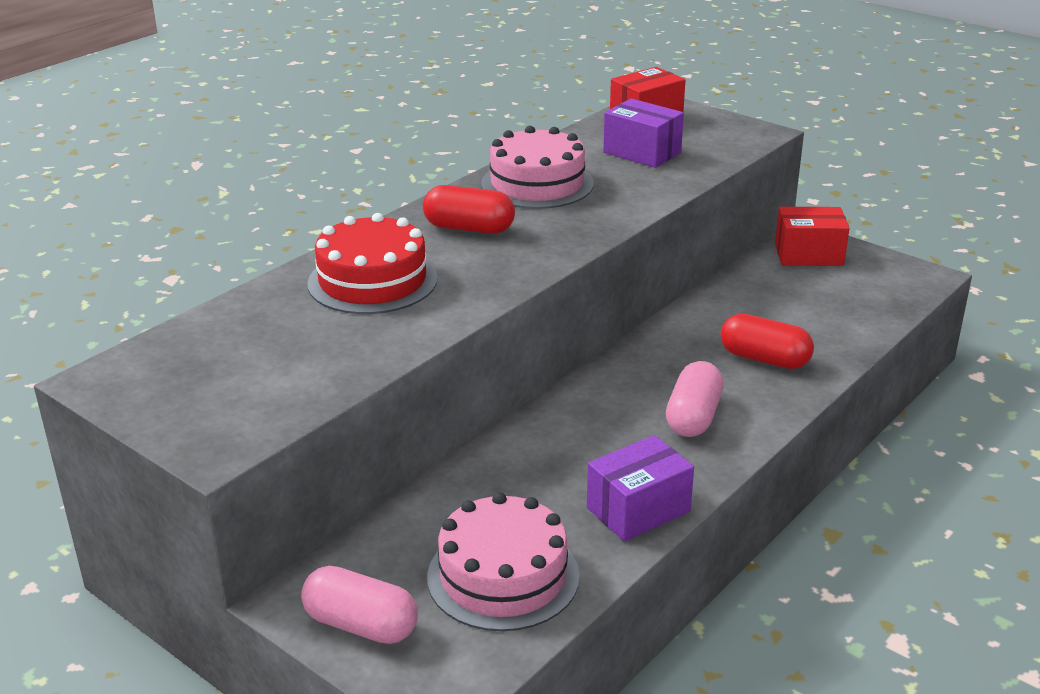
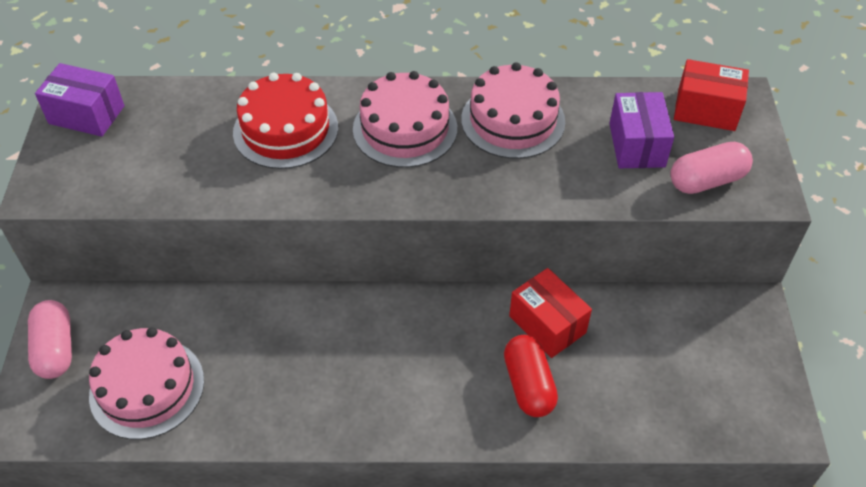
camera: 50 degrees right, 20 degrees up
red capsule [423,185,515,234] -> pink cake [353,71,457,168]
purple box [587,435,694,542] -> purple box moved to [35,63,124,137]
pink capsule [666,361,724,437] -> pink capsule moved to [670,142,753,194]
red box [775,207,850,266] -> red box moved to [509,268,592,358]

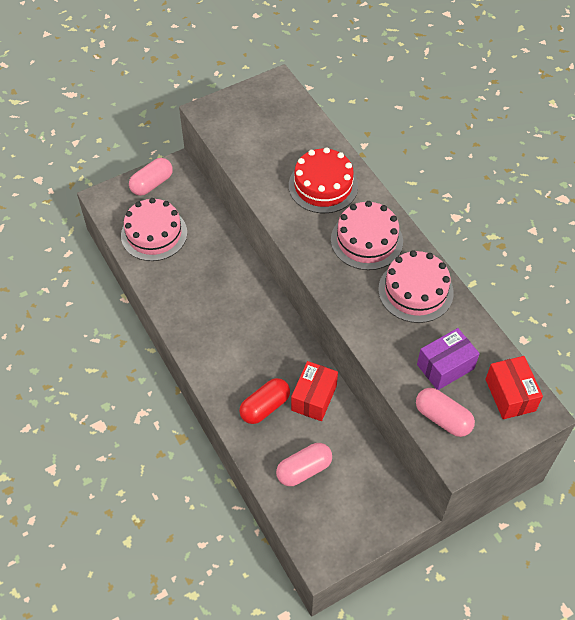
camera: 60 degrees right, 5 degrees up
purple box [35,63,124,137] -> none
none -> pink capsule [276,443,332,486]

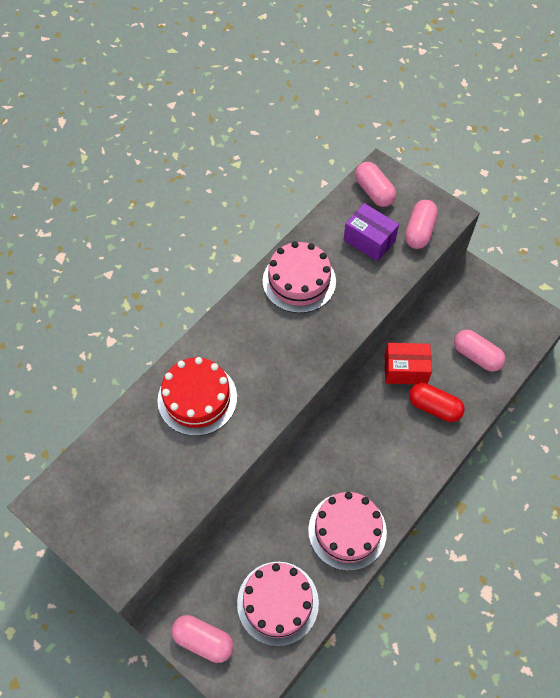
camera: 110 degrees left, 5 degrees up
pink cake [331,201,403,270] -> pink cake moved to [308,492,387,571]
red box [485,356,543,419] -> pink capsule [355,162,396,207]

